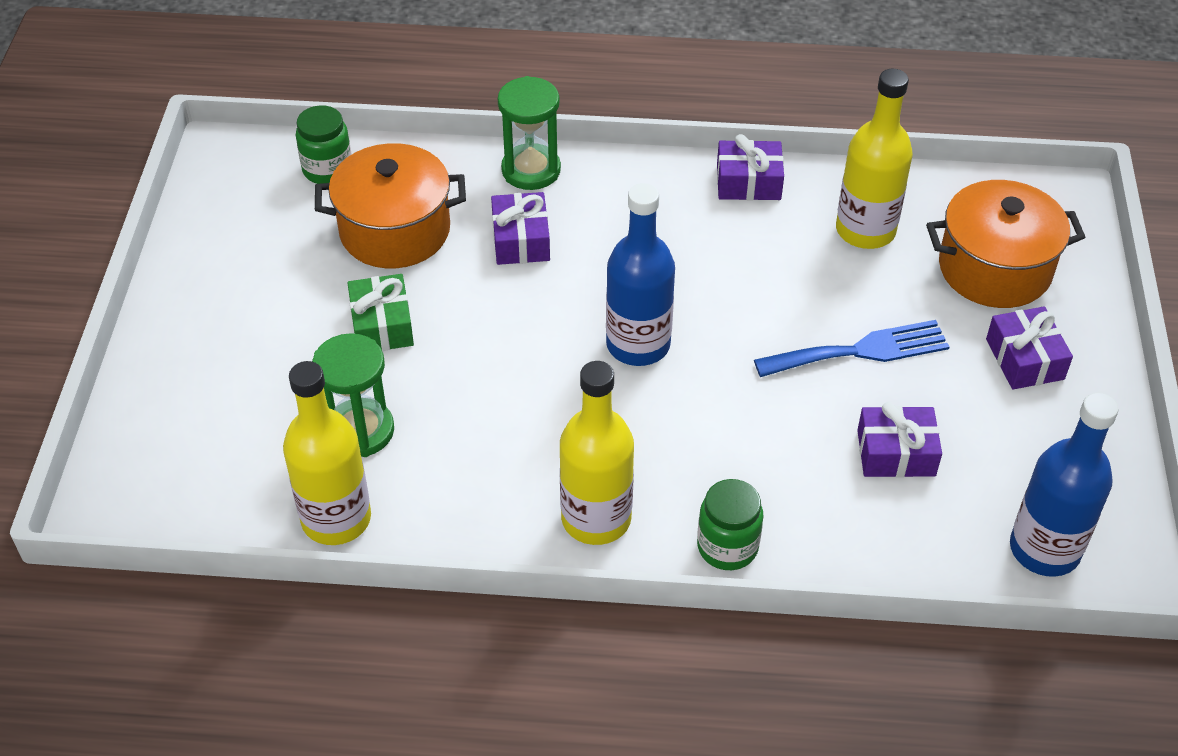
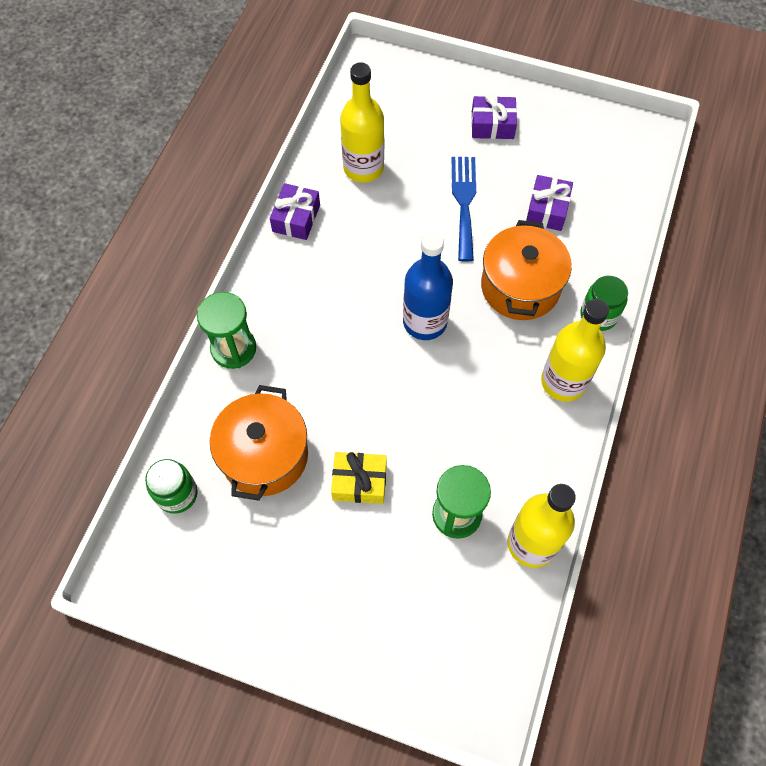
camera: 75 degrees left, 15 degrees up
green gift [347,274,414,351] -> yellow gift [331,452,387,504]
purple gift [491,192,550,265] -> none
orange pot [926,180,1085,308] -> orange pot moved to [481,220,572,320]
blue bottle [1010,392,1119,577] -> none

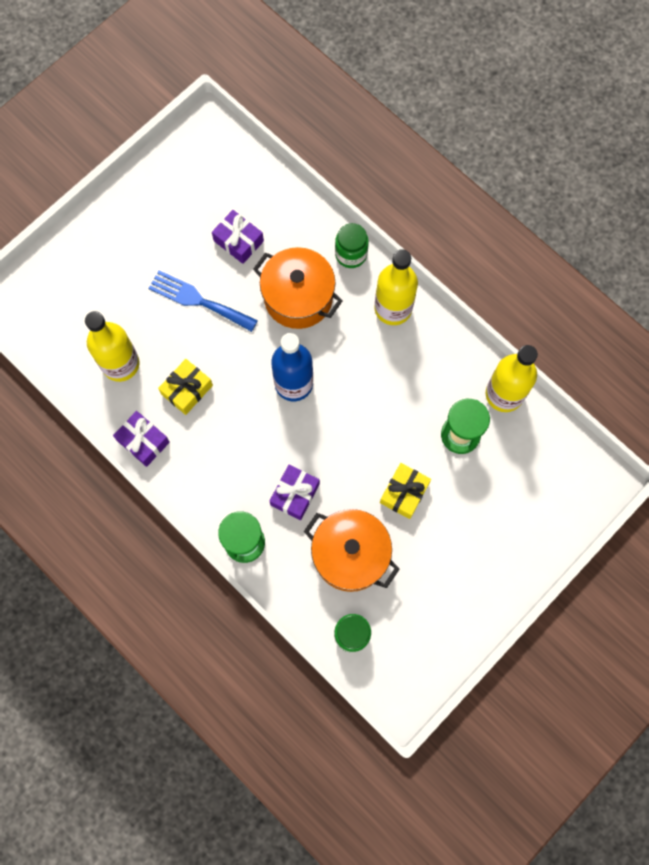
camera: 65 degrees left, 10 degrees up
purple gift [471,93,517,139] -> purple gift moved to [270,464,320,520]
none -> yellow gift [158,359,213,415]

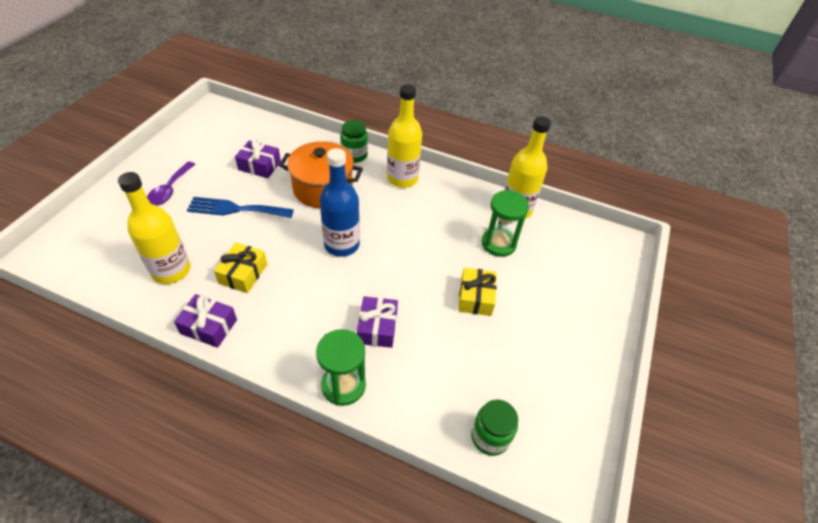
camera: 25 degrees left, 25 degrees down
orange pot [304,509,399,592] -> none
none -> purple spoon [147,162,195,206]

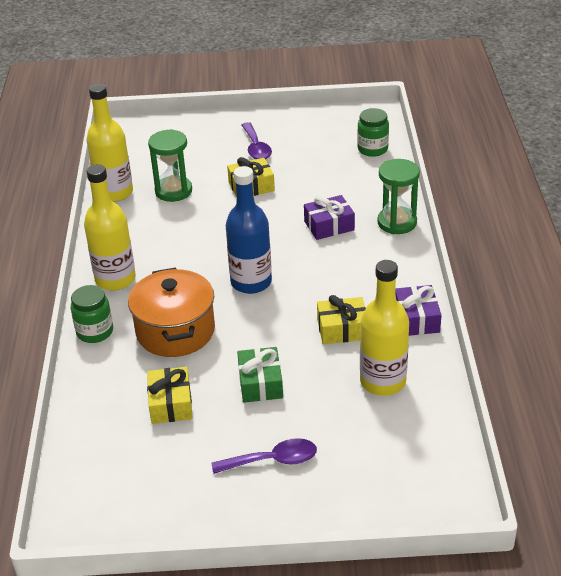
camera: 110 degrees left, 10 degrees down
blue fork [187,197,294,218] -> green gift [237,347,283,403]
purple gift [235,139,281,178] -> yellow gift [147,367,193,424]
none -> purple spoon [242,122,272,160]

